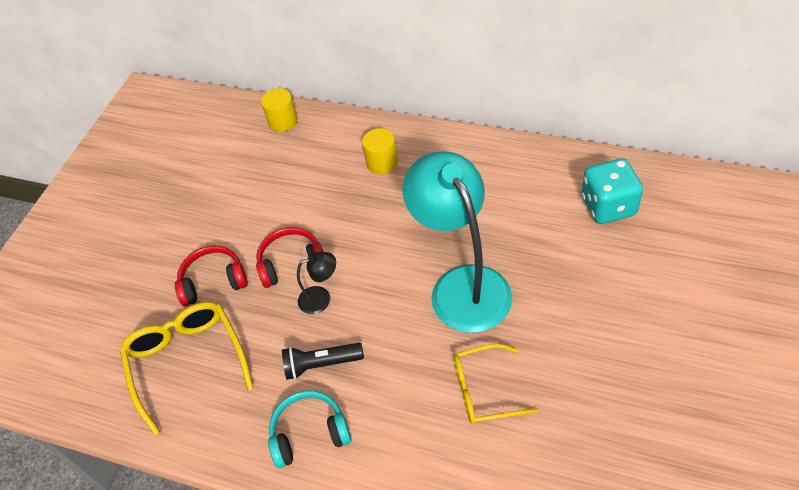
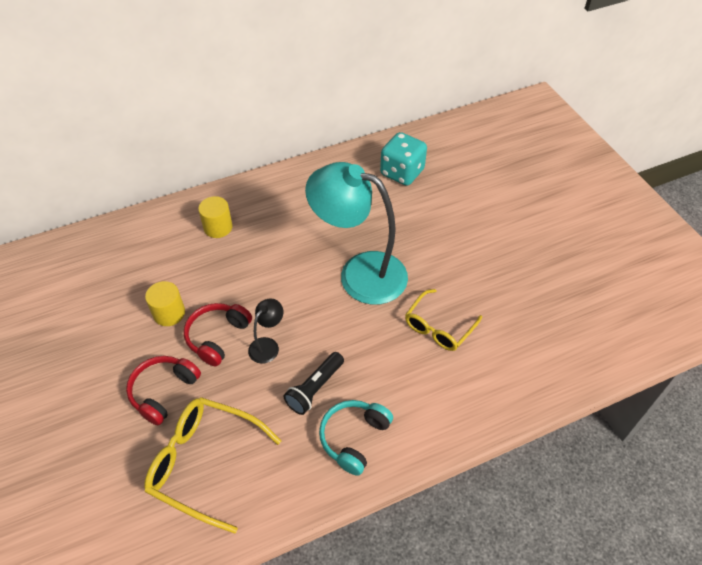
camera: 50 degrees left, 0 degrees up
yellow cylinder [261,88,298,132] -> yellow cylinder moved to [145,281,185,326]

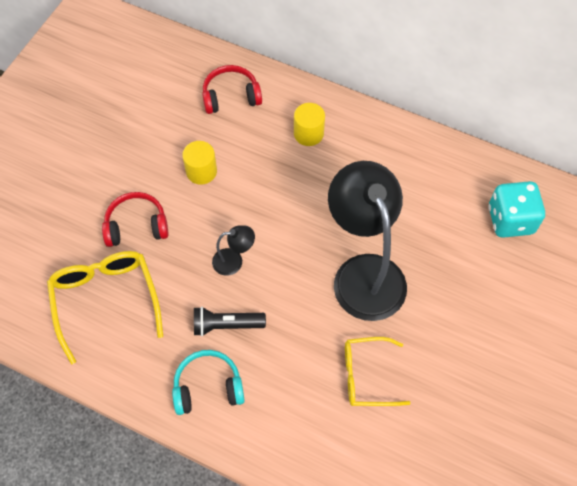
camera: 50 degrees right, 10 degrees up
red headphones [184,303,252,367] -> red headphones moved to [202,65,262,114]
turquoise lamp [305,162,408,305] -> black lamp [328,161,407,321]

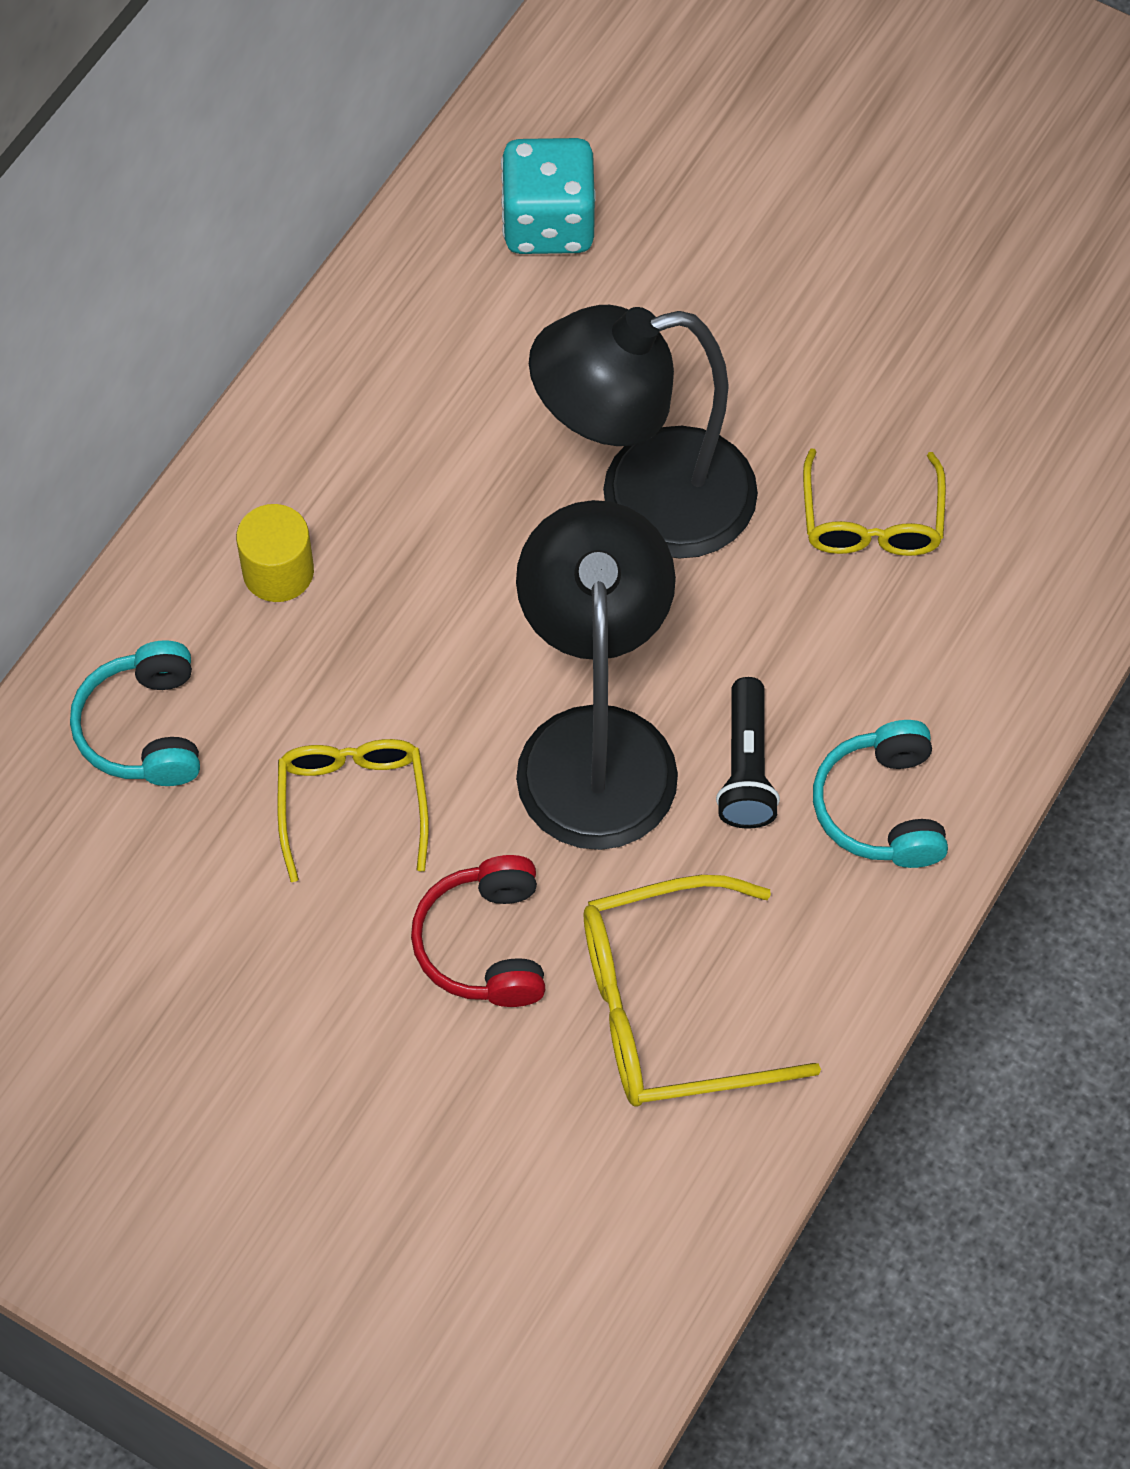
camera: 85 degrees left, 0 degrees up
yellow cylinder [182,141,217,185] -> yellow glasses [278,739,429,882]
red headphones [202,65,262,114] -> turquoise headphones [70,640,200,786]
black lamp [212,225,255,276] -> black lamp [516,500,678,850], size x2.38

